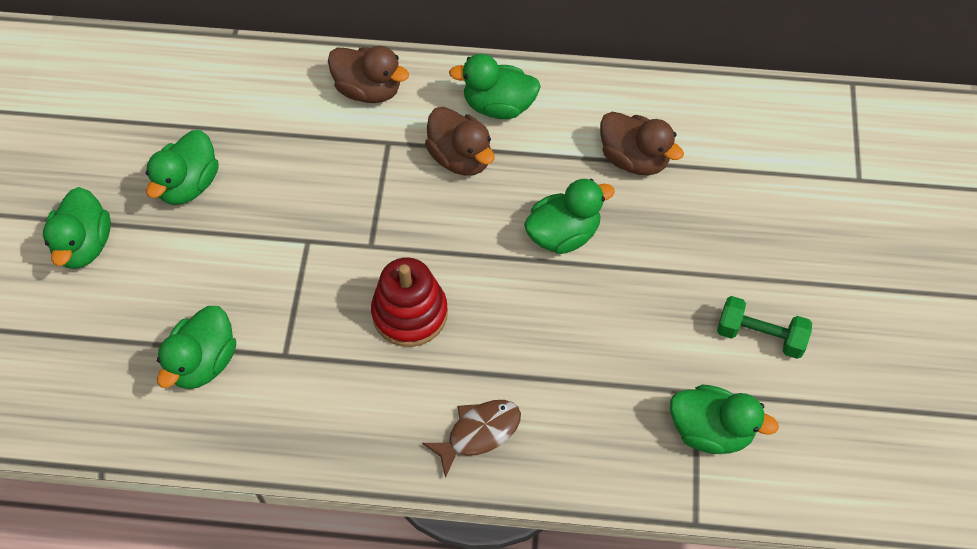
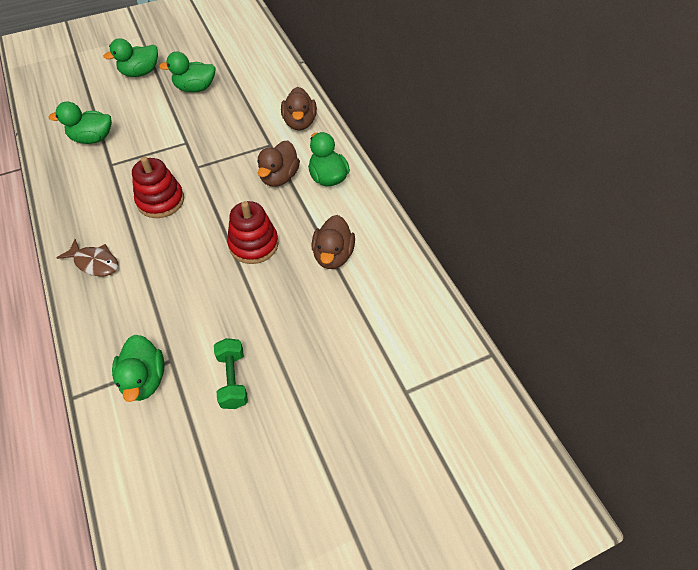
camera: 60 degrees right, 5 degrees down
green duck [524,179,615,254] -> red stacking toy [227,201,279,264]

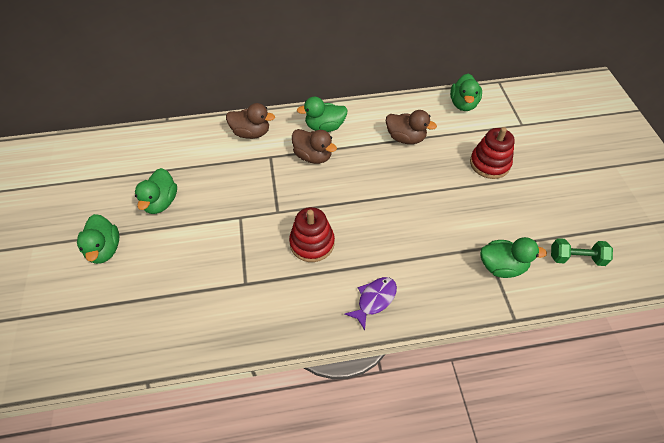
camera: 75 degrees left, 0 degrees up
green duck [49,102,112,144] -> green duck moved to [450,74,482,111]
brown fish [57,239,118,277] -> purple fish [345,277,397,330]
green dumbbell [214,338,248,409] -> green dumbbell moved to [551,238,613,266]
red stacking toy [227,201,279,264] -> red stacking toy moved to [470,127,515,179]

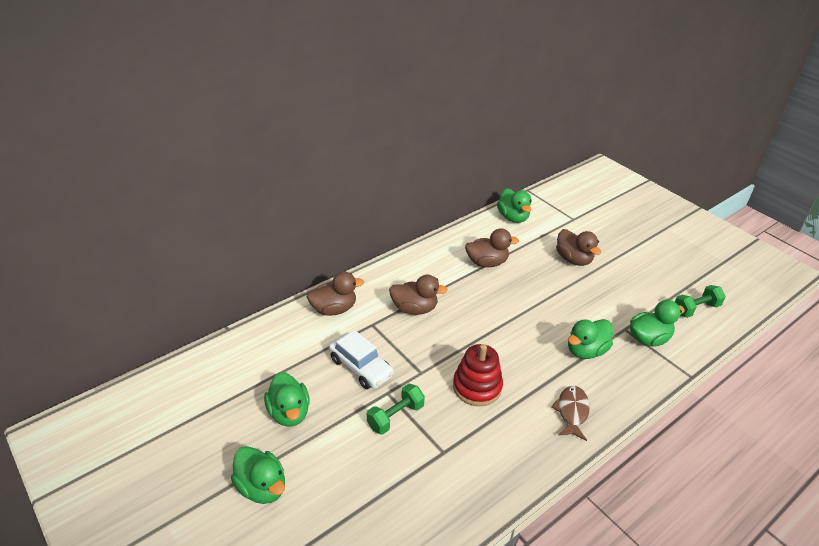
camera: 30 degrees left, 15 degrees down
green duck [297,97,348,132] -> green duck moved to [568,319,613,359]
purple fish [345,277,397,330] -> brown fish [551,386,590,441]
red stacking toy [470,127,515,179] -> brown duck [556,229,601,266]
none -> white car [329,330,394,389]
none -> green dumbbell [367,383,425,435]

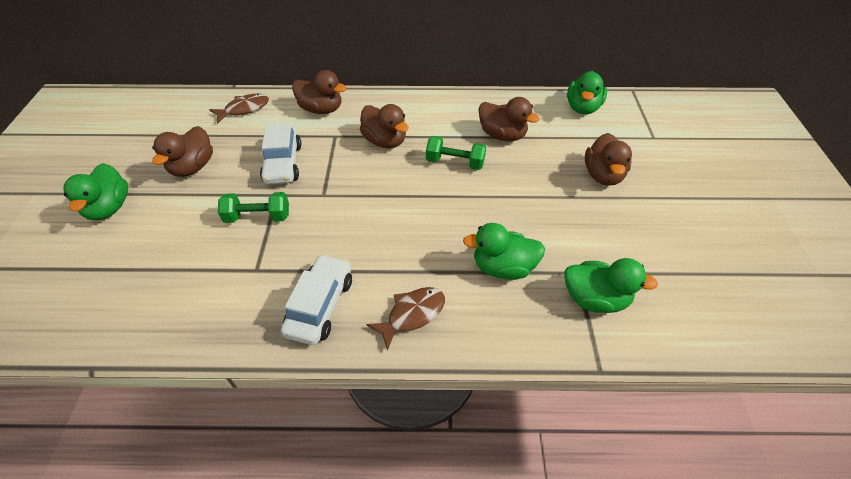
camera: 40 degrees right, 10 degrees up
green duck [264,372,310,427] -> brown duck [152,126,213,177]
red stacking toy [453,344,503,406] -> none
green dumbbell [675,285,726,318] -> green dumbbell moved to [426,136,486,170]
none -> brown fish [209,94,269,123]
none -> white car [281,254,352,345]

